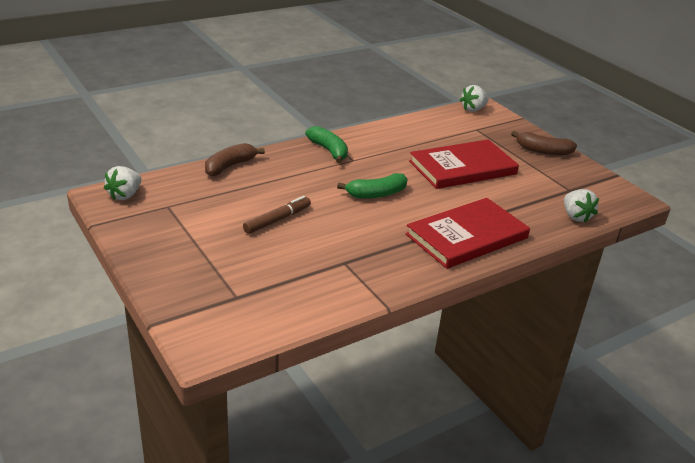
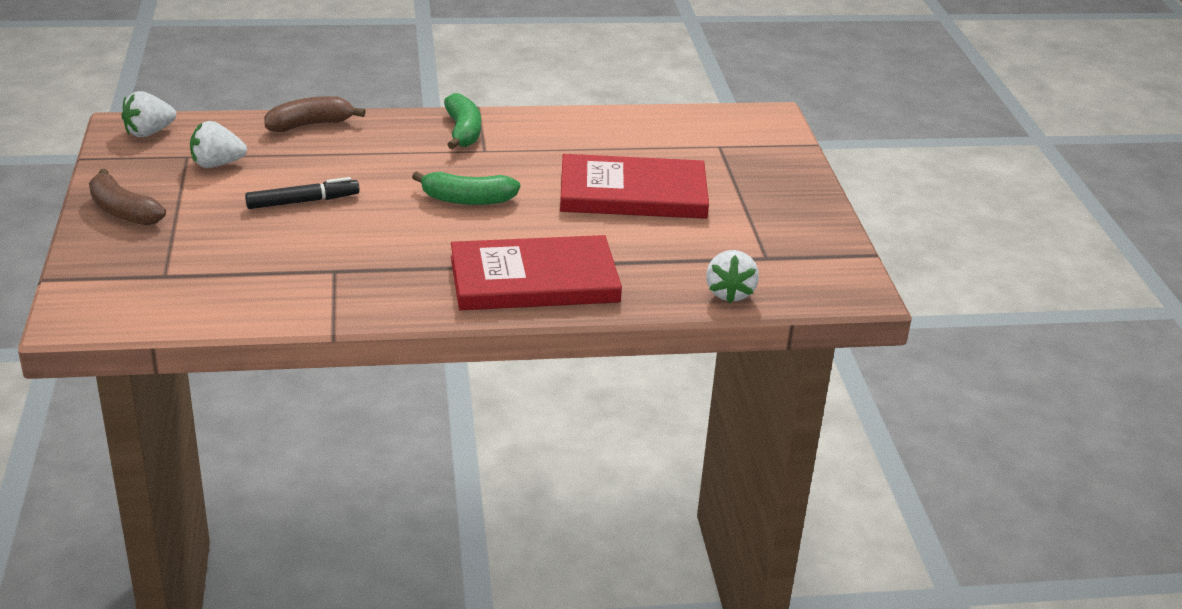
camera: 25 degrees right, 0 degrees up
brown marker [243,196,311,234] -> black marker [245,177,360,209]
white strawberry [460,85,489,112] -> white strawberry moved to [190,121,247,168]
brown banana [511,131,577,155] -> brown banana moved to [89,169,166,225]

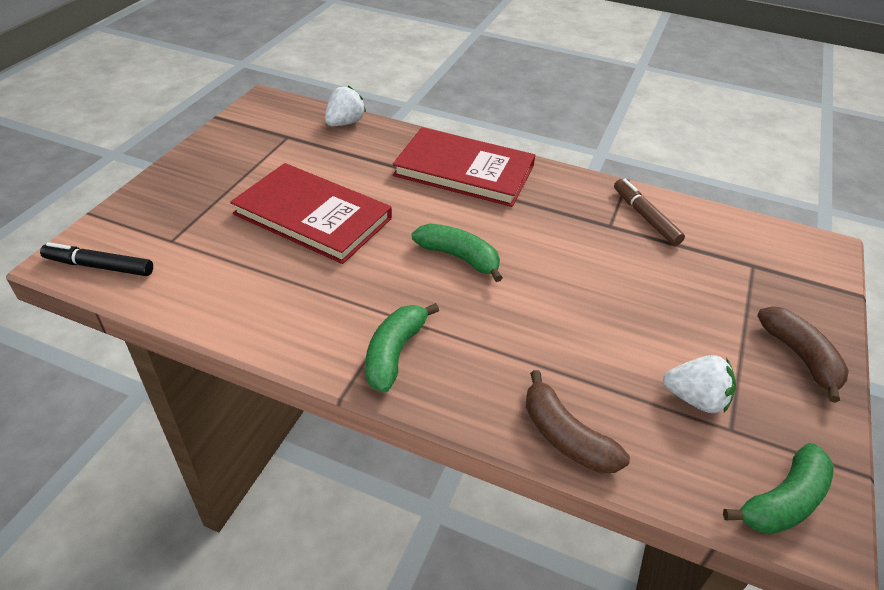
camera: 150 degrees left, 10 degrees up
white strawberry [121,91,176,137] -> green banana [723,443,834,534]
black marker [245,177,360,209] -> black marker moved to [40,242,153,276]
brown banana [264,96,366,132] -> brown banana turned 45 degrees clockwise [526,370,630,473]
none -> brown marker [614,179,685,246]

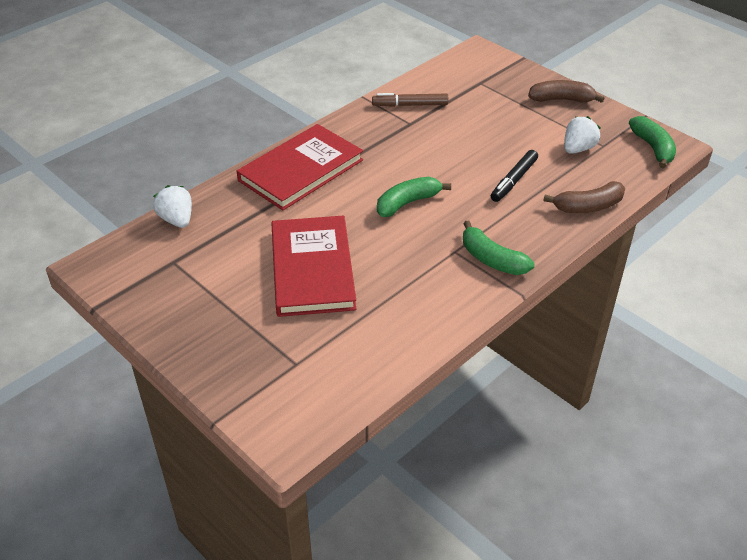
camera: 65 degrees left, 0 degrees up
black marker [40,242,153,276] -> black marker moved to [491,150,538,202]
red book [230,163,392,264] -> red book turned 60 degrees counterclockwise [271,216,356,317]

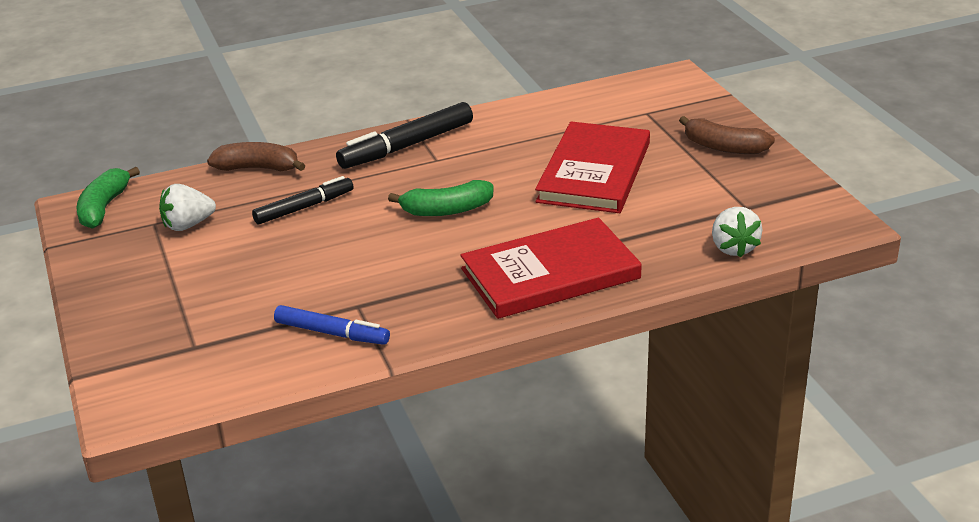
camera: 155 degrees left, 10 degrees down
brown marker [372,93,449,107] -> blue marker [274,305,390,345]
green banana [463,220,534,275] -> black marker [336,102,473,169]
brown banana [528,80,605,103] -> brown banana moved to [679,116,775,154]

